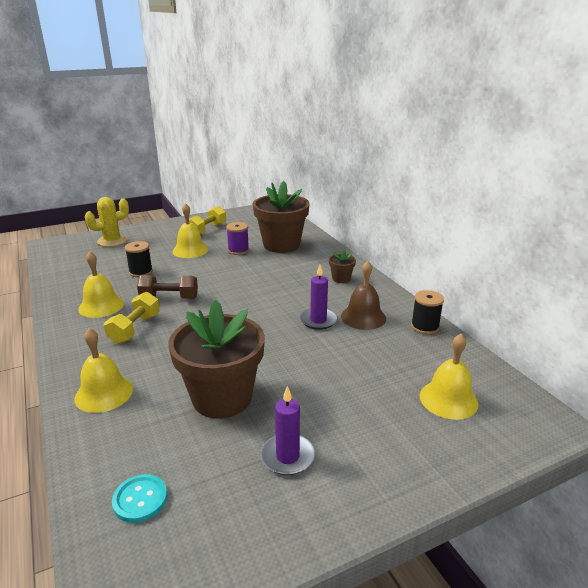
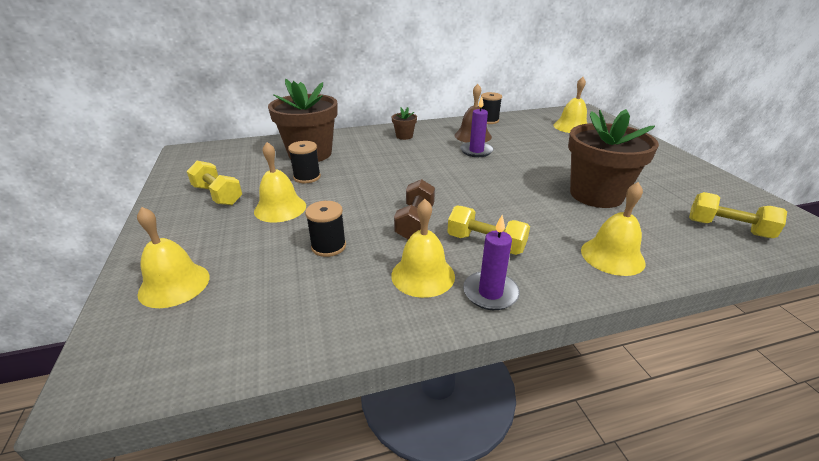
camera: 80 degrees left, 5 degrees up
yellow cactus [85,197,129,247] -> yellow bell [137,207,210,308]
turquoise button [112,474,167,523] -> yellow dumbbell [689,192,787,238]
purple spool [226,222,249,255] -> black spool [288,141,321,183]
purple candle [261,386,315,475] -> purple candle moved to [463,215,520,310]

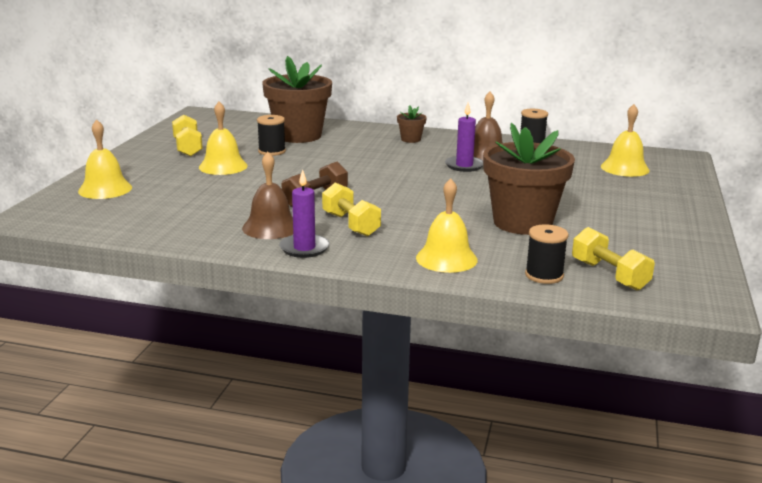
camera: 30 degrees right, 10 degrees down
black spool [305,201,346,257] -> black spool moved to [525,224,569,284]
yellow bell [391,199,455,298] -> brown bell [242,152,293,239]

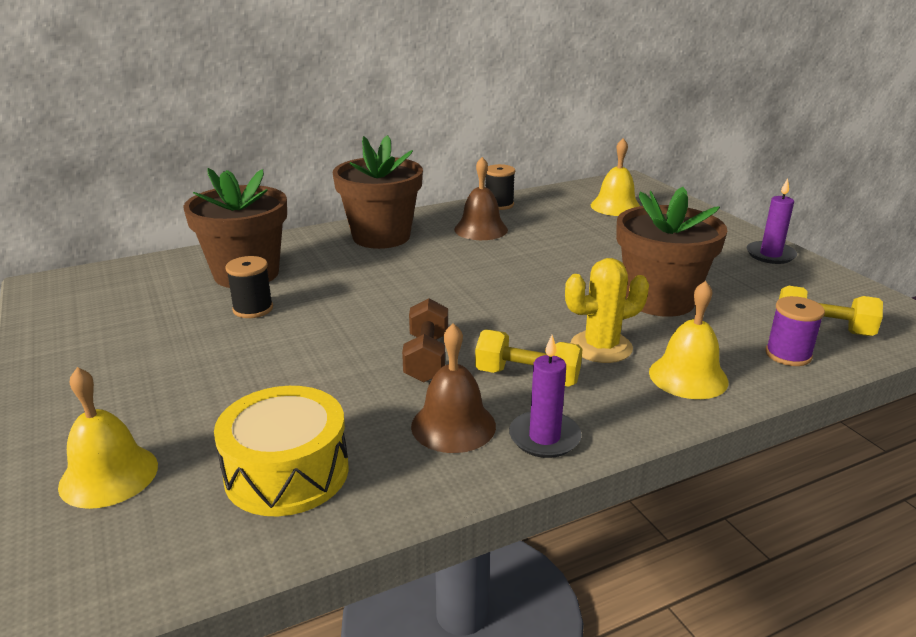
camera: 40 degrees left, 5 degrees up
yellow dumbbell [172,114,203,157] -> none
yellow bell [199,101,248,175] -> none
brown flower pot [397,105,427,143] -> brown flower pot [333,135,423,249], size x2.32
purple candle [445,103,483,172] -> purple candle moved to [747,178,797,264]
black spool [525,224,569,284] -> purple spool [765,296,825,366]
none -> yellow drum [214,386,349,516]
none -> yellow cactus [565,258,649,363]

